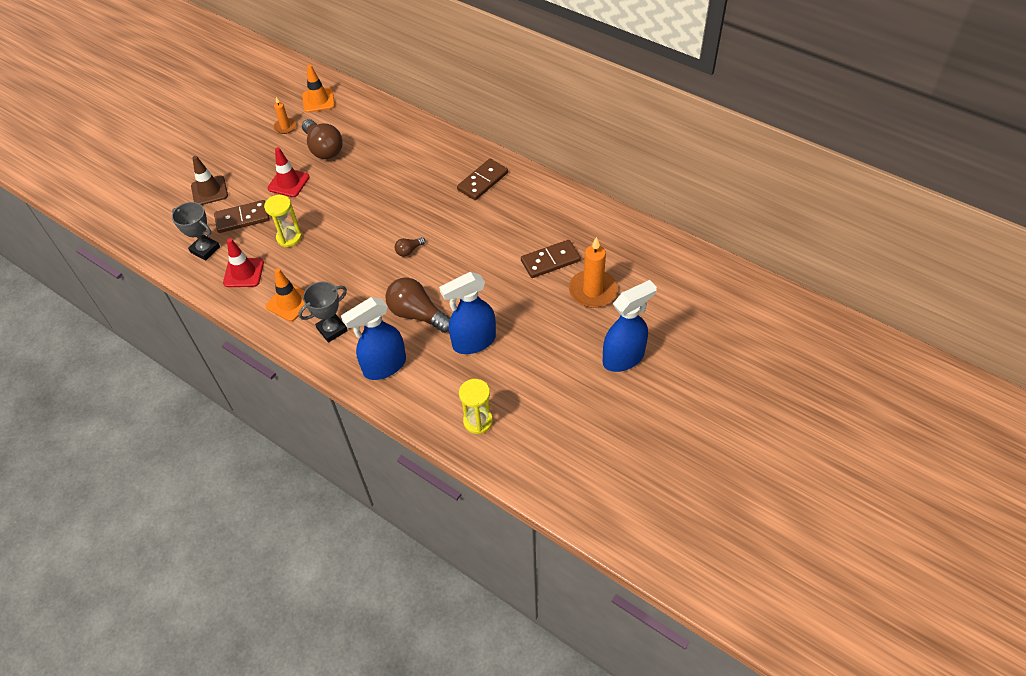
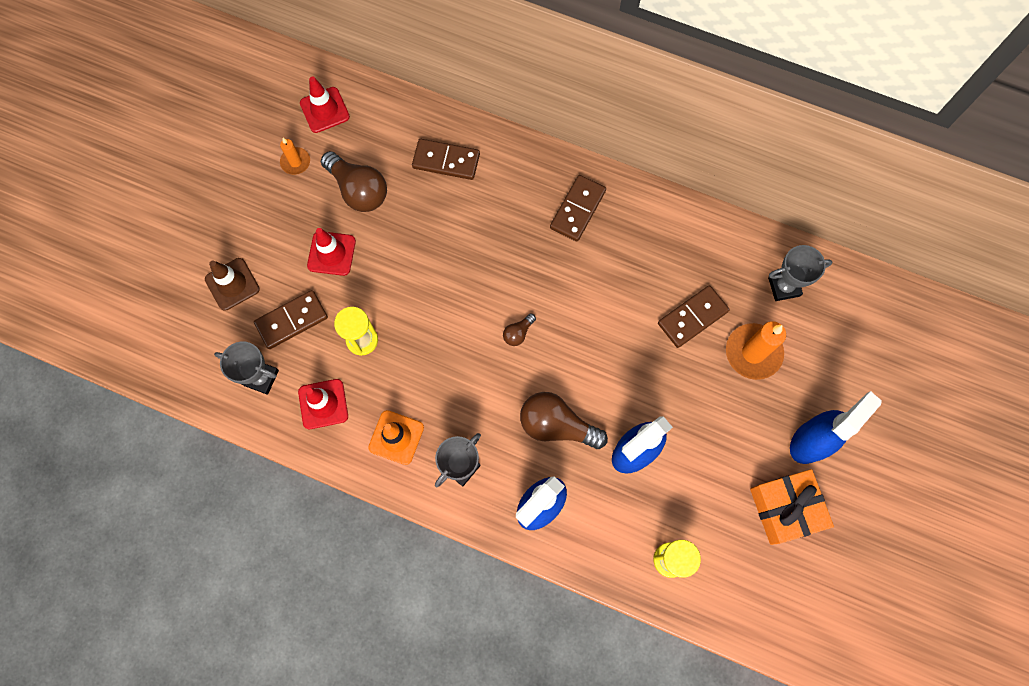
camera: 15 degrees left, 20 degrees up
orange traffic cone [302,65,335,113] -> red traffic cone [300,76,350,133]
none -> brown domino [412,139,480,180]
none -> orange gift [750,469,834,545]
none -> grey trophy [768,245,832,301]

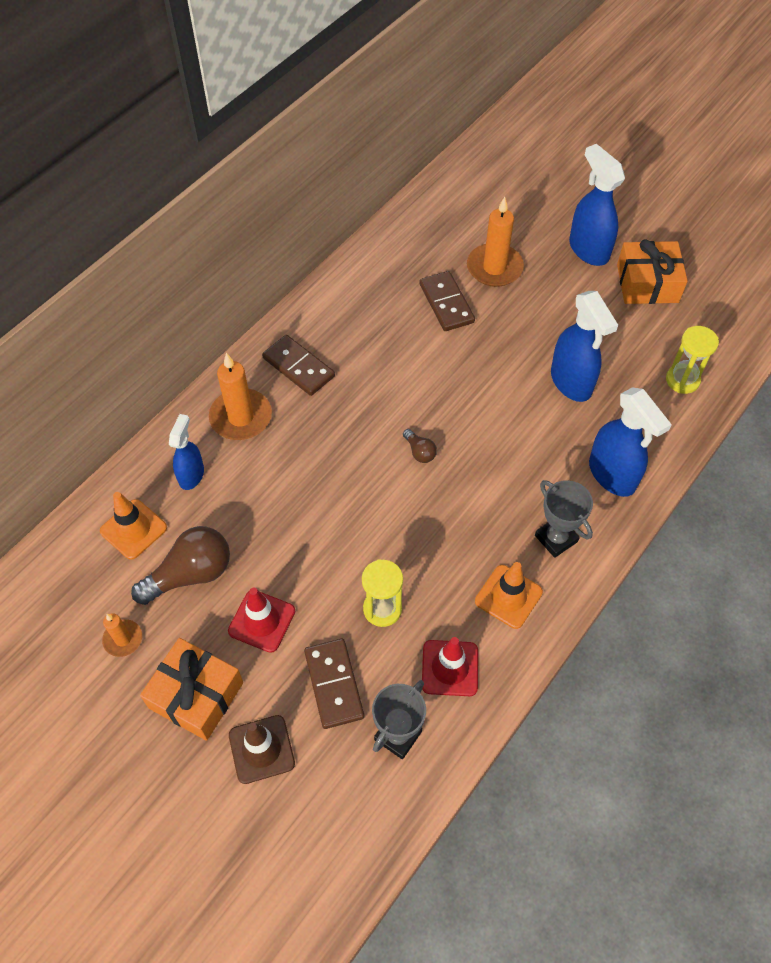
camera: 75 degrees left, 15 degrees down
red traffic cone [300,76,350,133] -> none
brown domino [412,139,480,180] -> blue spray bottle [169,414,204,490]
brown light bulb [520,392,608,449] -> none
grey trophy [768,245,832,301] -> none
none -> orange traffic cone [100,492,167,560]
none -> orange gift [140,638,243,741]
none -> orange candle [209,353,272,440]

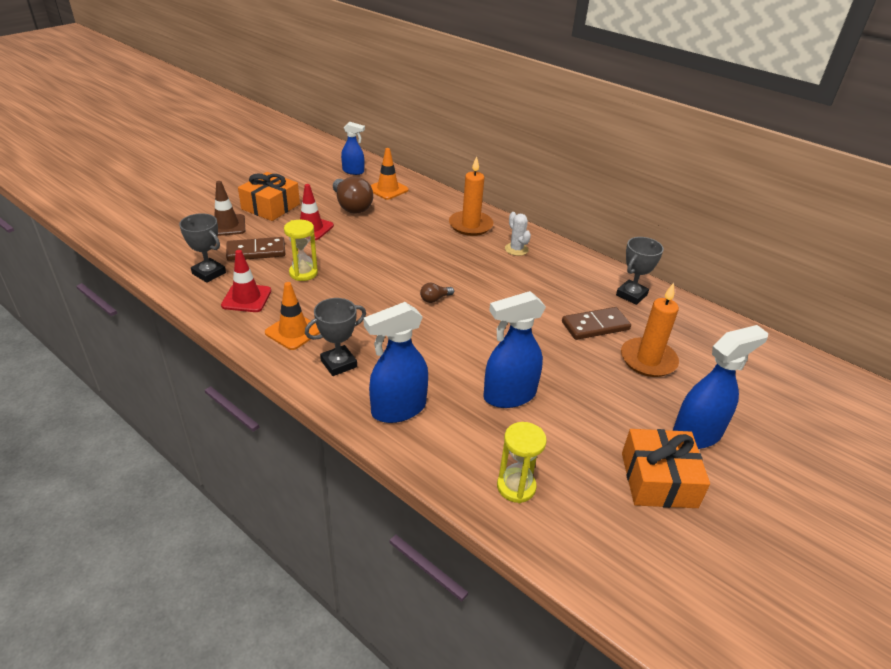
camera: 90 degrees right, 20 degrees down
orange candle [102,613,142,657] -> none
blue spray bottle [169,414,204,490] -> blue spray bottle moved to [341,122,365,175]
brown domino [262,335,335,396] -> white cactus [505,212,531,256]
none -> grey trophy [616,237,664,305]

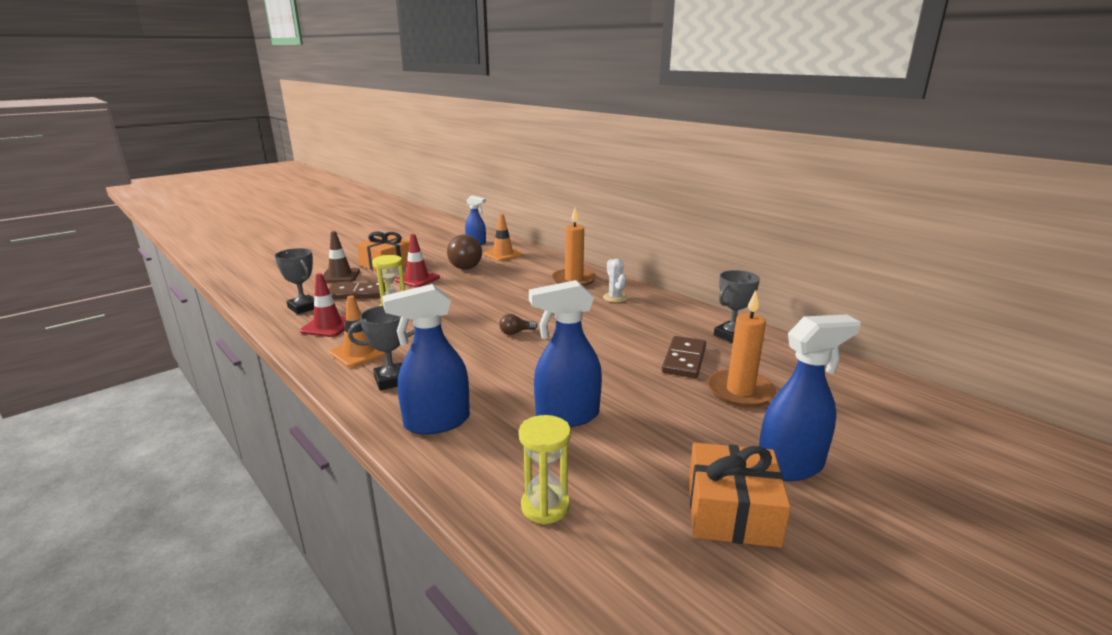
camera: 10 degrees right, 15 degrees down
brown domino [562,307,631,340] -> brown domino turned 60 degrees counterclockwise [662,336,706,378]

